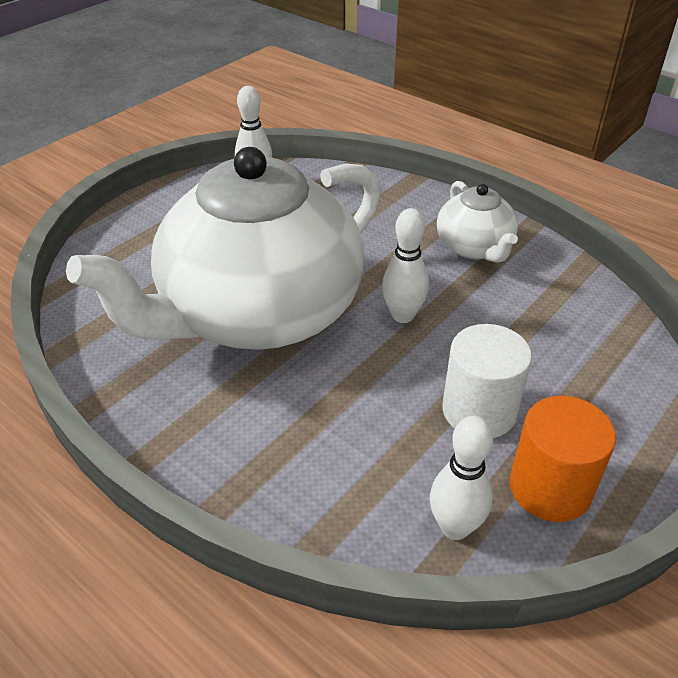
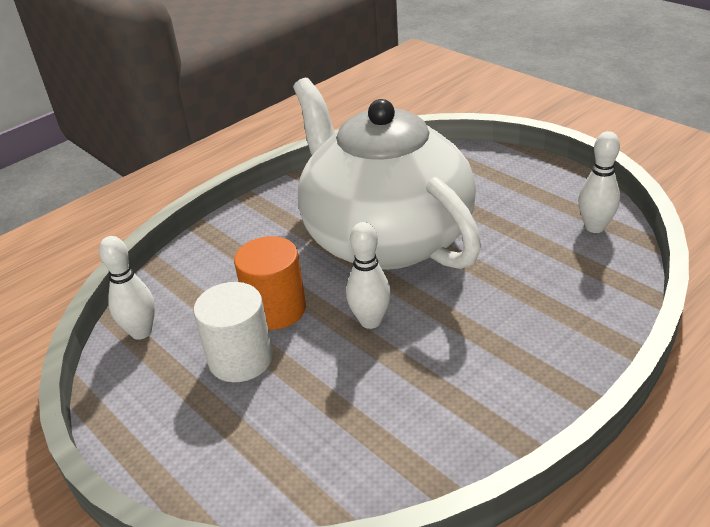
camera: 100 degrees right, 5 degrees down
white teapot [437,181,518,263] -> none
orange cylinder [510,396,616,522] -> orange cylinder moved to [234,236,306,330]

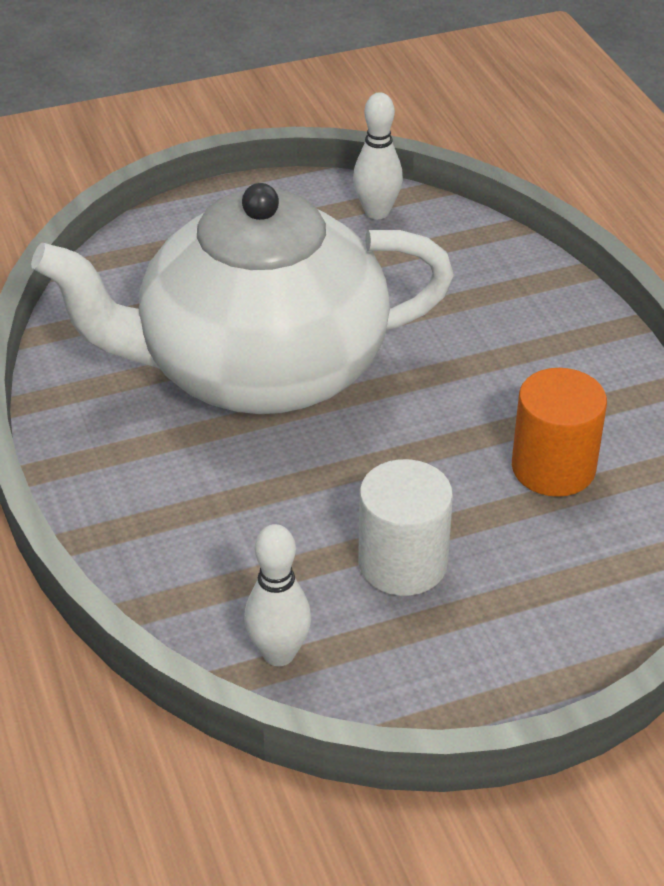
camera: 70 degrees left, 5 degrees up
orange cylinder [234,236,306,330] -> orange cylinder moved to [512,368,607,497]
white bowling pin [346,222,391,329] -> none

